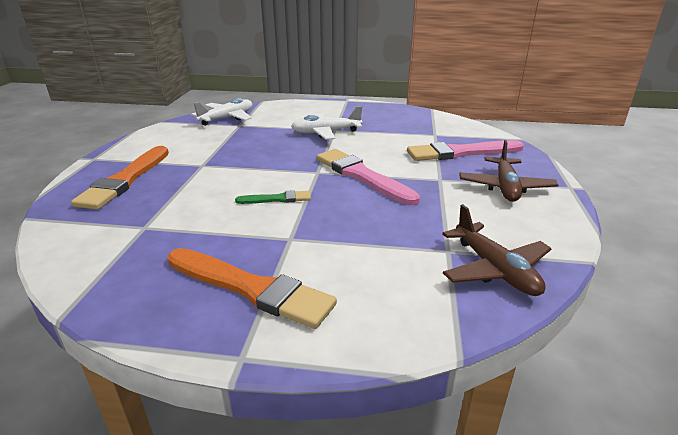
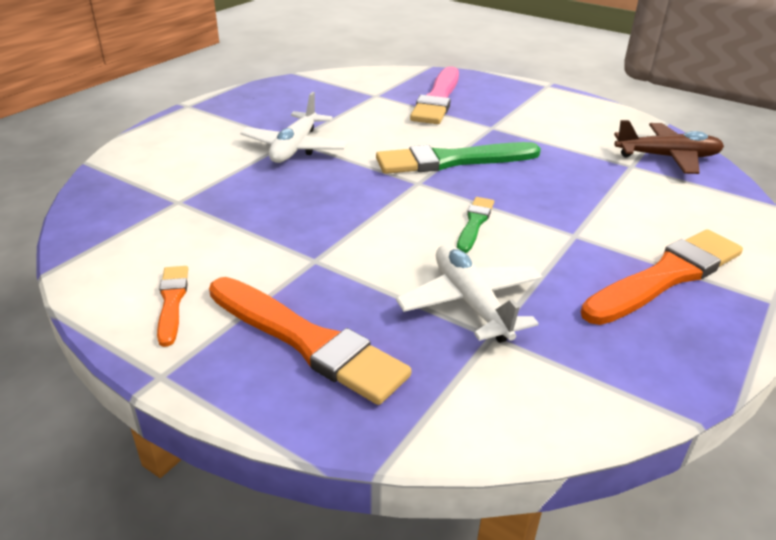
camera: 65 degrees left, 5 degrees up
white plane [191,98,252,126] -> white plane moved to [396,244,543,343]
pink brush [317,149,420,205] -> green brush [376,142,541,174]
brown plane [459,140,559,202] -> none
none -> orange brush [157,266,188,347]

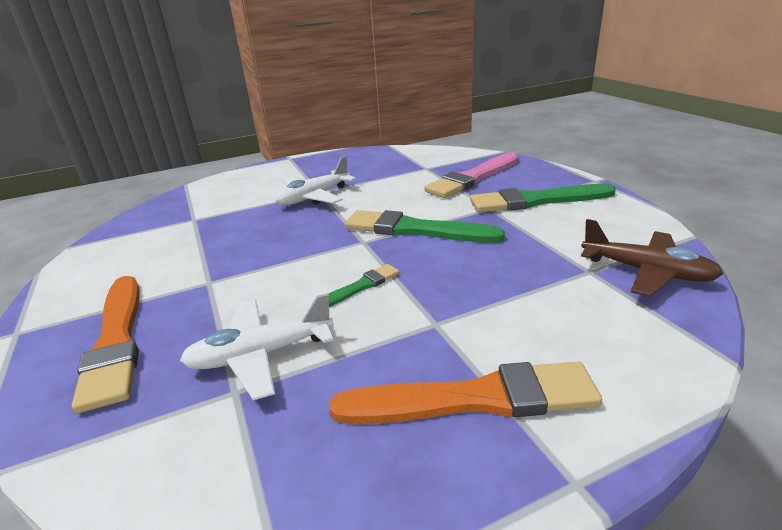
camera: 35 degrees right, 5 degrees down
orange brush [157,266,188,347] -> none
white plane [396,244,543,343] -> white plane turned 120 degrees counterclockwise [180,293,334,400]
none -> green brush [470,183,616,212]

